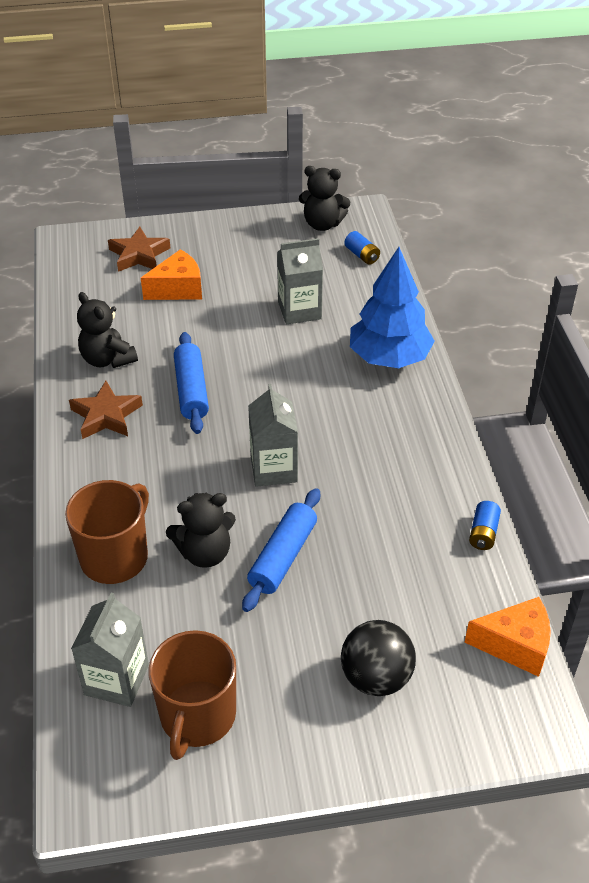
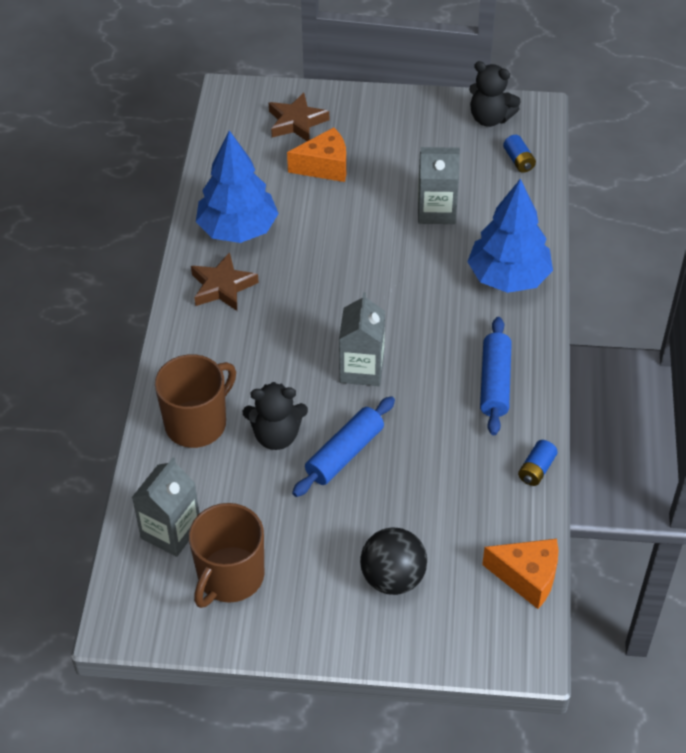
camera: 15 degrees right, 5 degrees up
black teddy bear [77,292,138,368] -> blue tree [196,130,279,243]
blue rolling pin [174,332,209,434] -> blue rolling pin moved to [480,317,512,435]

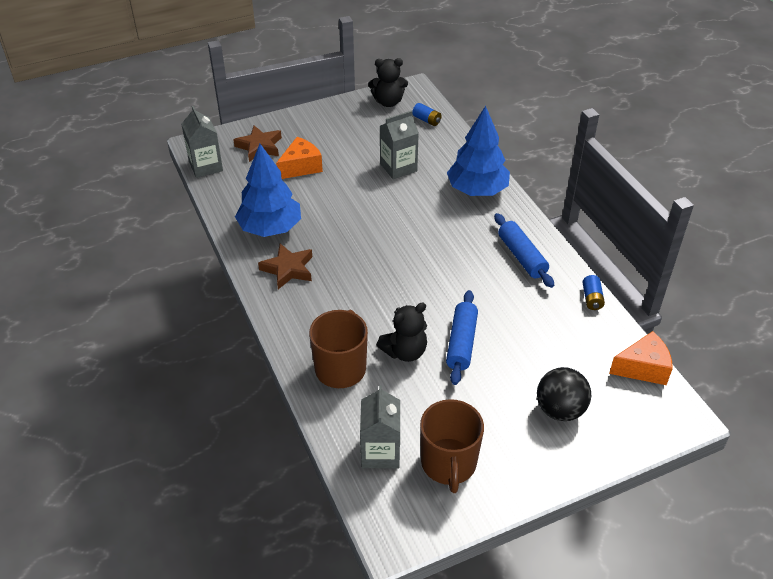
camera: 30 degrees left, 5 degrees down
grey carton [339,292,385,386] -> grey carton moved to [182,106,223,178]

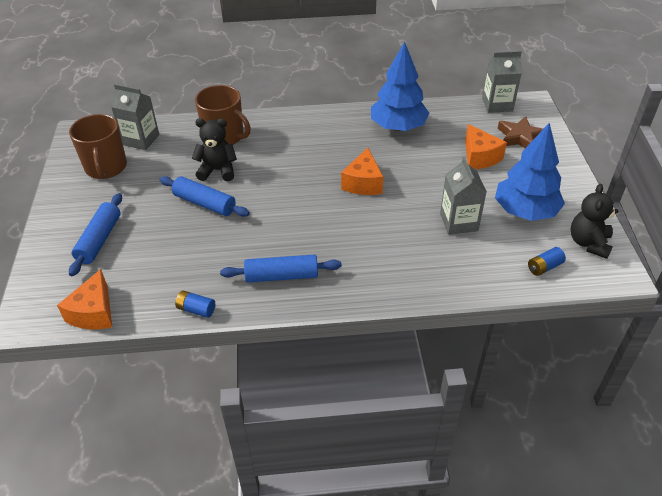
camera: 110 degrees right, 0 degrees up
brown star [258,243,312,289] -> none
black teddy bear [377,303,427,362] -> black teddy bear turned 105 degrees clockwise [192,118,237,181]
brown mug [420,399,484,493] -> brown mug turned 120 degrees counterclockwise [69,114,127,179]
blue tree [447,106,510,196] -> blue tree moved to [495,123,565,221]
black ball [537,367,591,421] -> blue rolling pin [69,193,122,276]
none -> orange cheese [341,148,383,195]

